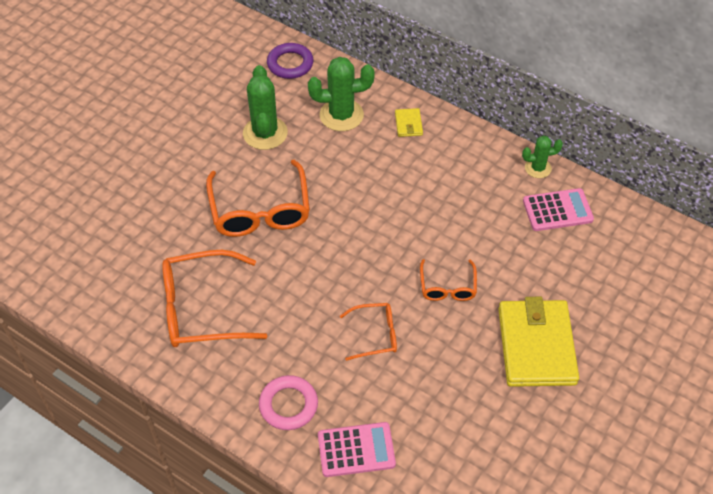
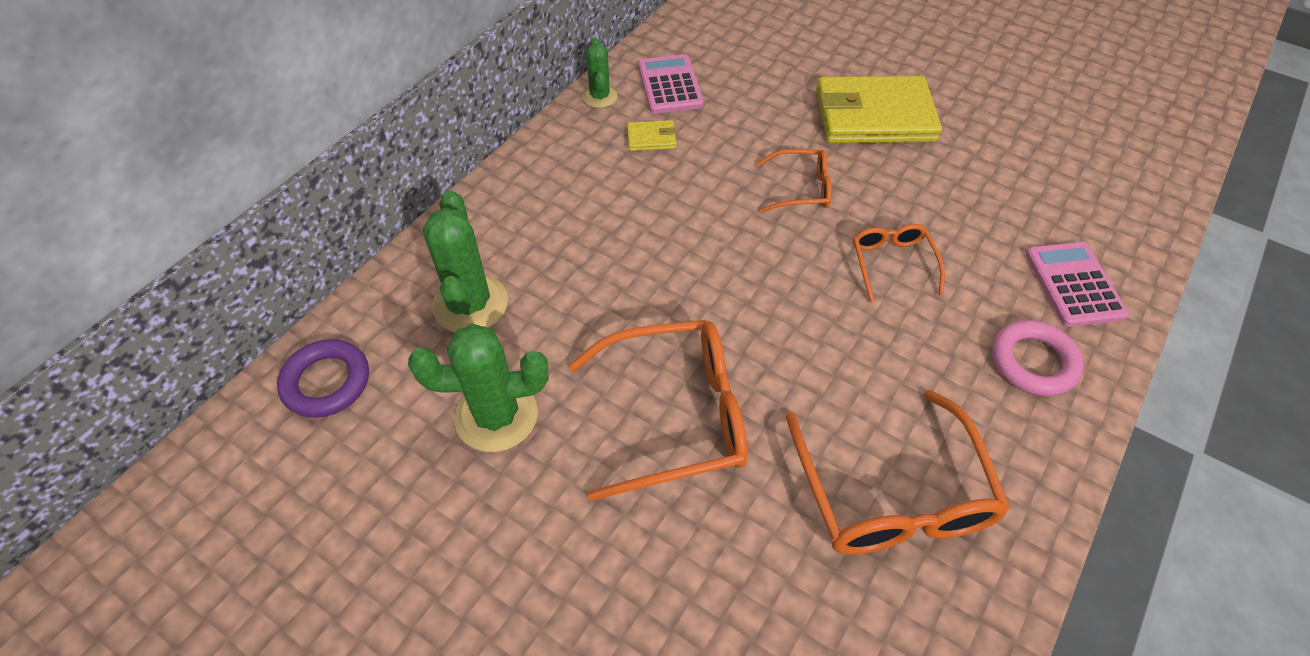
camera: 90 degrees left, 0 degrees up
yellow wallet [395,108,423,137] -> yellow wallet moved to [627,120,677,151]

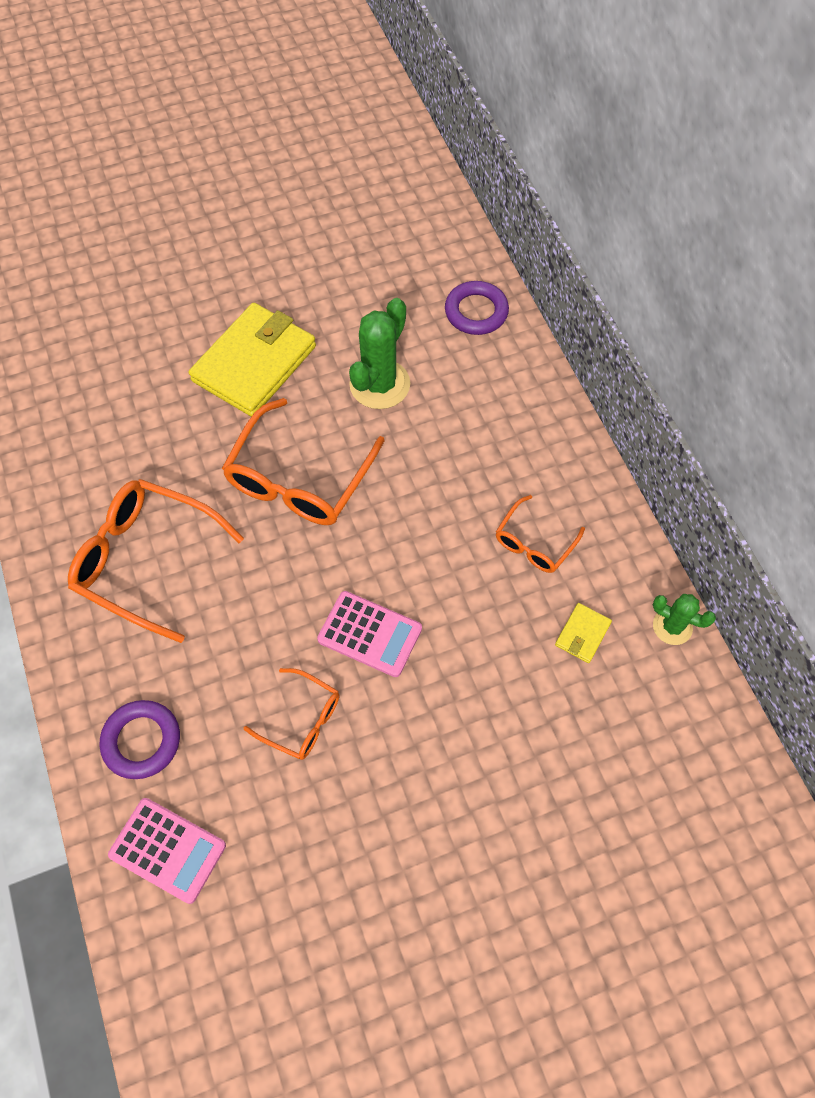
camera: 125 degrees right, 10 degrees up
green cactus [423,191,508,332] -> none
pink calculator [638,54,704,114] -> pink calculator moved to [317,591,422,677]
orange glasses [756,149,832,212] -> orange glasses moved to [496,495,585,573]
yellow wallet [816,76,942,143] -> yellow wallet moved to [189,303,316,417]
pink ring [992,320,1084,396] -> purple ring [100,700,180,779]

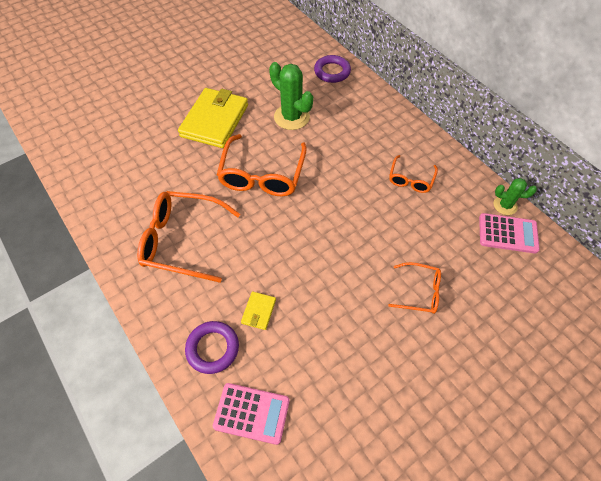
camera: 15 degrees left, 5 degrees down
orange glasses [244,668,340,760] -> orange glasses moved to [388,262,441,314]
pink calculator [317,591,422,677] -> pink calculator moved to [479,213,540,254]
green cactus [349,298,410,409] -> green cactus turned 60 degrees counterclockwise [269,62,313,130]
yellow wallet [555,603,612,663] -> yellow wallet moved to [241,291,276,330]

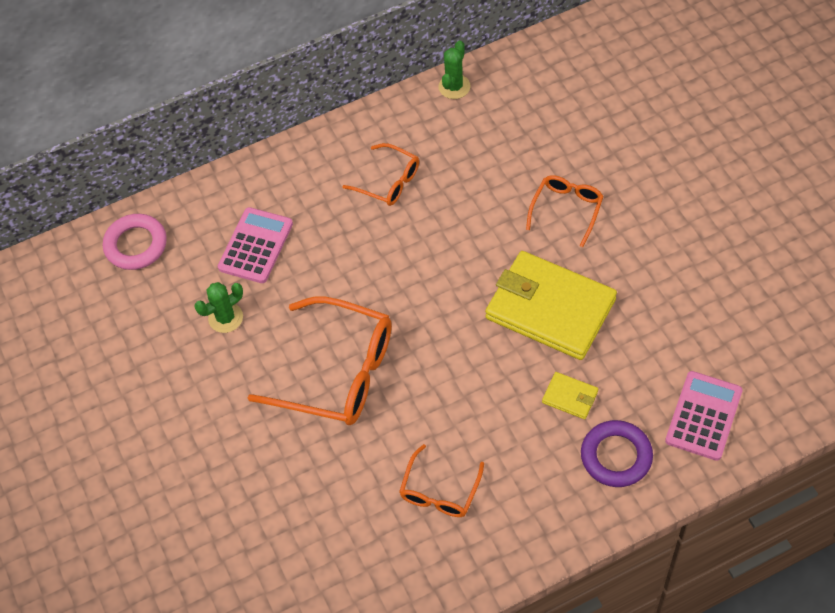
camera: 75 degrees left, 0 degrees up
orange glasses [137,191,240,283] -> orange glasses [399,444,484,517], size x0.54
yellow wallet [178,88,248,148] -> yellow wallet moved to [485,251,617,360]
green cactus [269,62,313,130] -> green cactus [195,282,243,333], size x0.58
purple ring [314,55,351,83] -> pink ring [103,214,167,270]
pink calculator [479,213,540,254] -> pink calculator moved to [218,207,293,283]

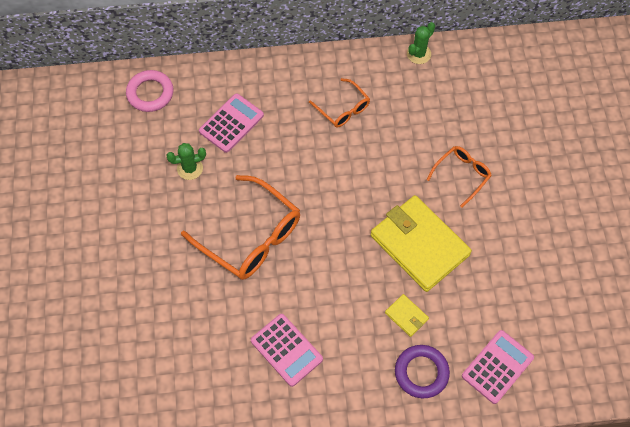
camera: 15 degrees right, 5 degrees up
orange glasses [399,444,484,517] -> pink calculator [251,314,323,387]

